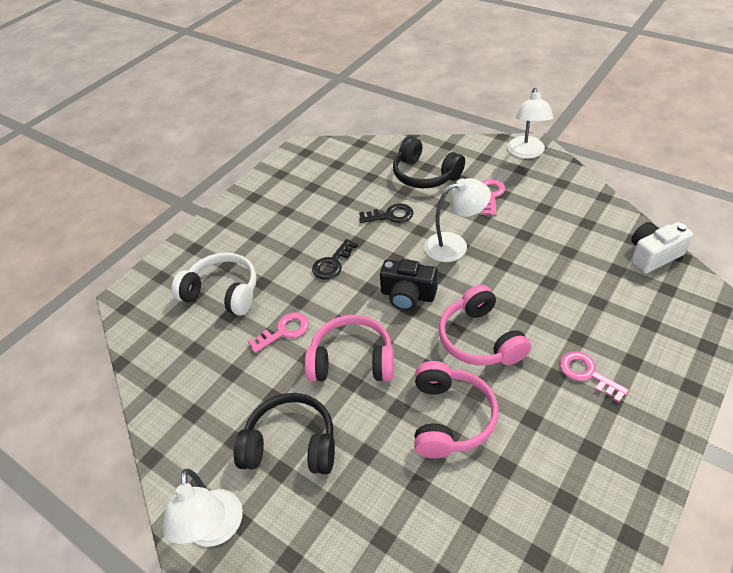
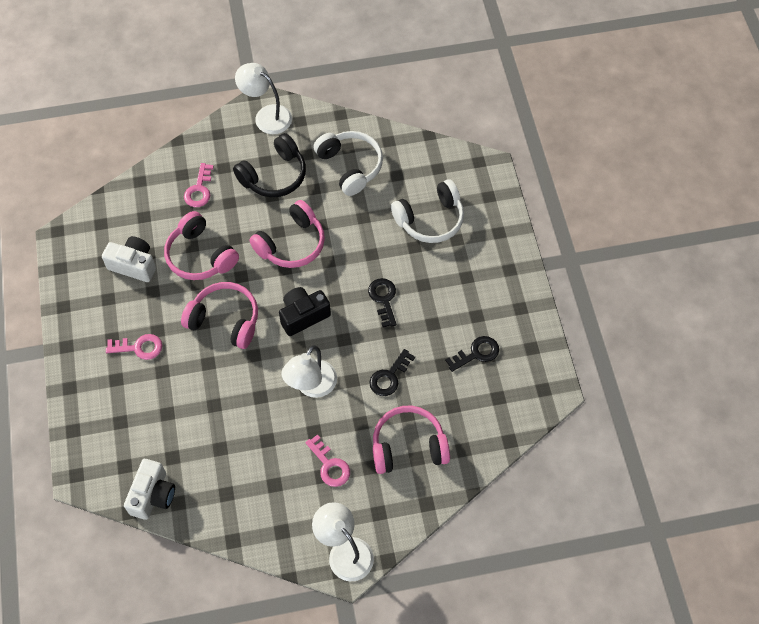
camera: 130 degrees right, 15 degrees up
pink key [248,312,309,353] -> pink key moved to [184,163,214,207]
black headphones [393,136,465,188] -> pink headphones [373,406,450,474]
none -> white camera [102,236,156,282]
none -> white headphones [313,131,383,196]
none -> black key [445,336,499,372]

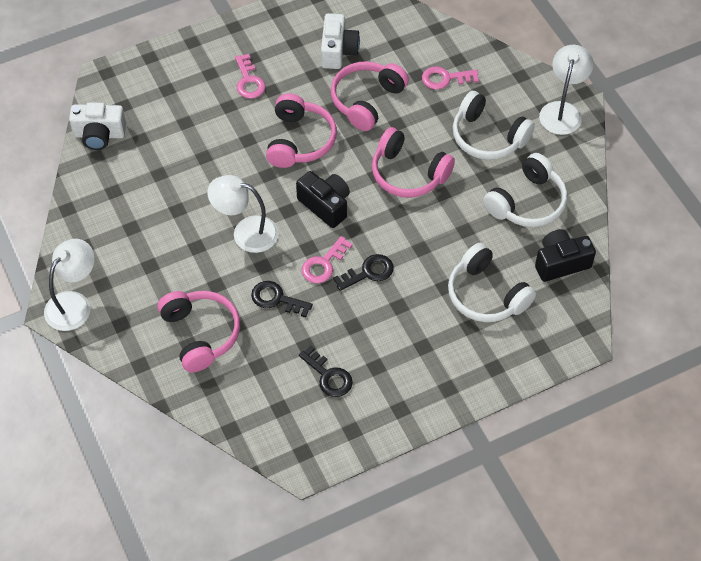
camera: 75 degrees right, 5 degrees down
black headphones [233,133,306,197] -> white headphones [453,91,535,160]
pink key [305,434,350,487] -> pink key moved to [302,236,353,283]
none -> black camera [535,229,596,282]

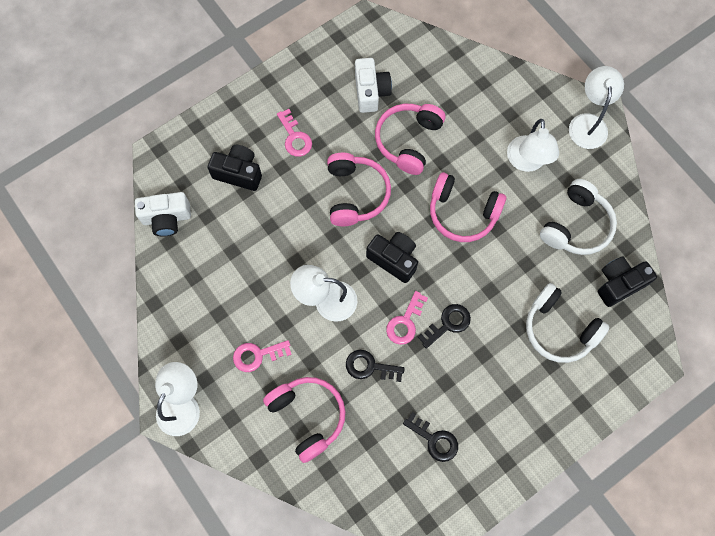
camera: 10 degrees left, 15 degrees up
pink key [422,66,479,90] -> pink key moved to [233,340,292,372]
white headphones [453,91,535,160] -> white lamp [507,119,559,172]
none -> black camera [208,145,262,191]

